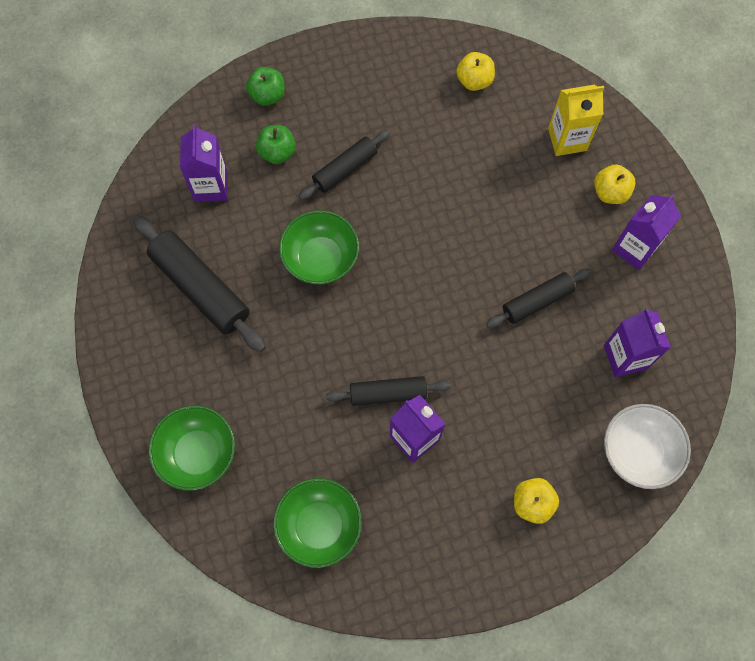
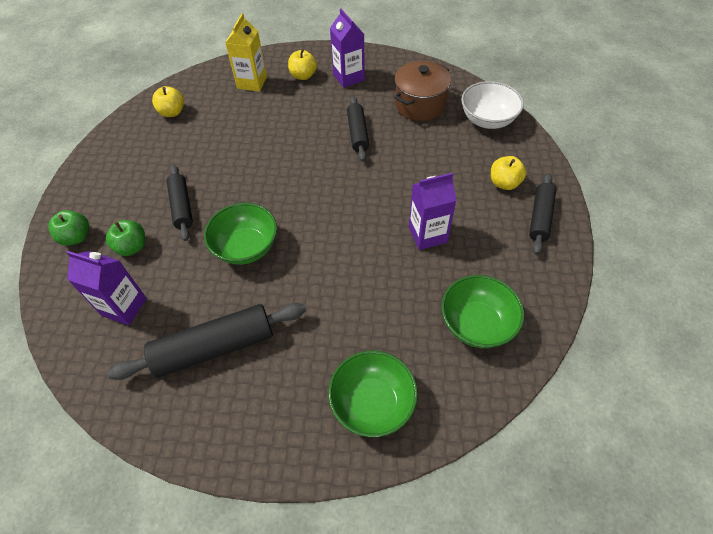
camera: 65 degrees left, 15 degrees down
black rolling pin [326,376,451,406] -> black rolling pin moved to [529,173,556,255]
purple carton [604,308,671,377] -> brown pot [394,61,451,121]

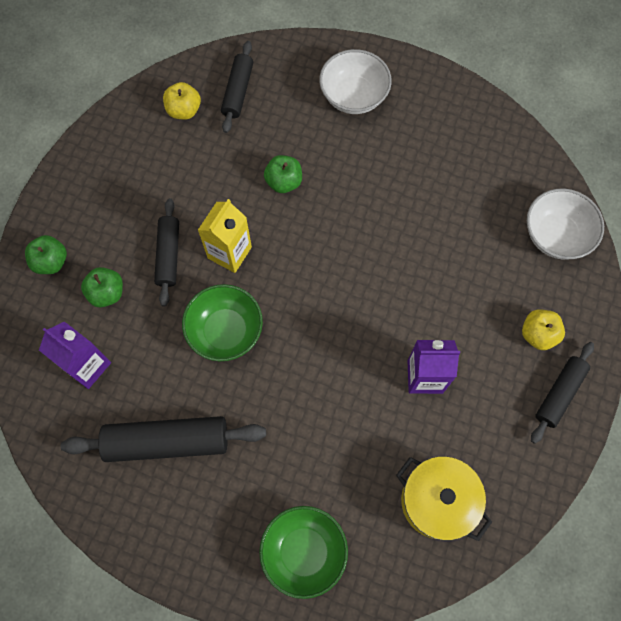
camera: 15 degrees right, 15 degrees up
yellow carton [225,13,267,92] -> yellow carton moved to [198,199,252,273]
yellow apple [288,49,317,80] -> white bowl [319,49,392,114]
purple carton [330,8,365,88] -> none
black rolling pin [347,96,369,162] -> black rolling pin moved to [221,41,253,133]
brown pot [394,61,451,121] -> none
green bowl [441,275,524,348] -> yellow pot [396,456,492,541]
none -> green apple [264,155,302,193]

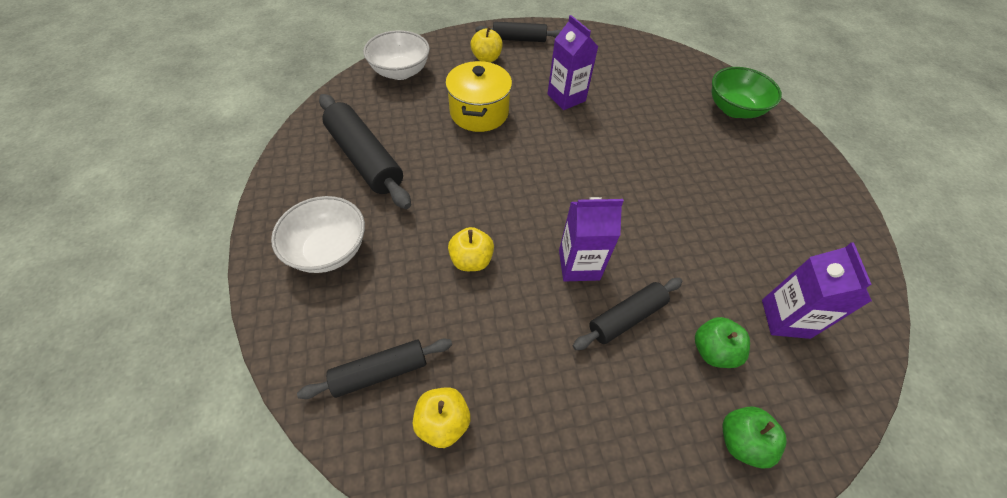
camera: 125 degrees left, 15 degrees down
black rolling pin [61,416,266,462] -> black rolling pin moved to [319,94,411,209]
green bowl [182,284,263,361] -> none
yellow carton [198,199,252,273] -> purple carton [559,197,624,282]
green apple [264,155,302,193] -> yellow apple [448,227,494,271]
yellow pot [396,456,492,541] -> yellow pot moved to [445,61,512,132]

